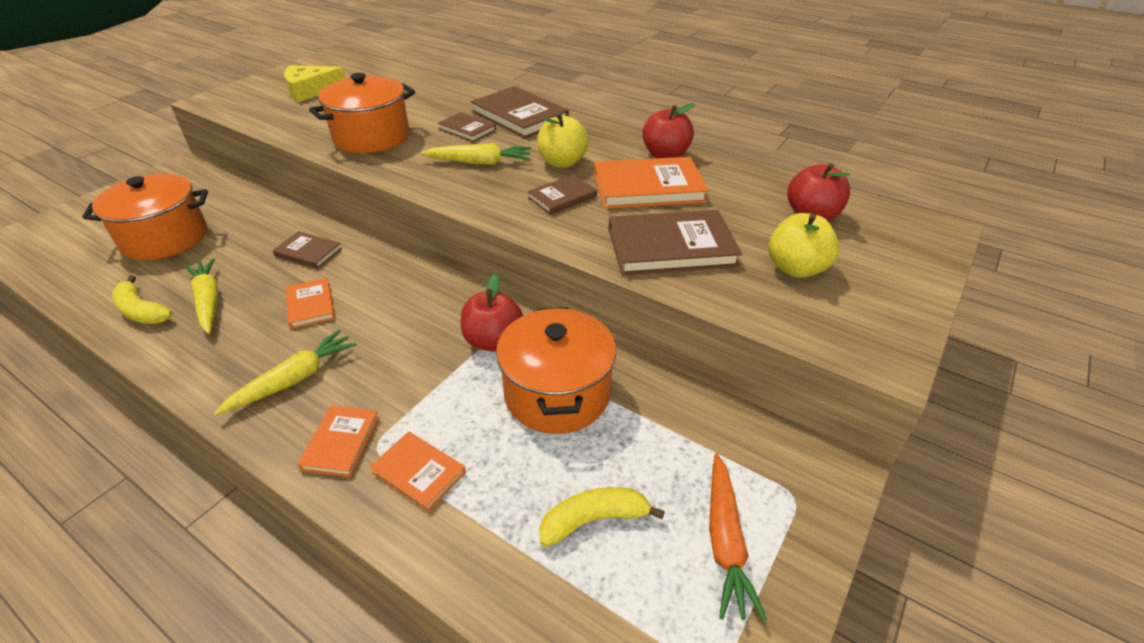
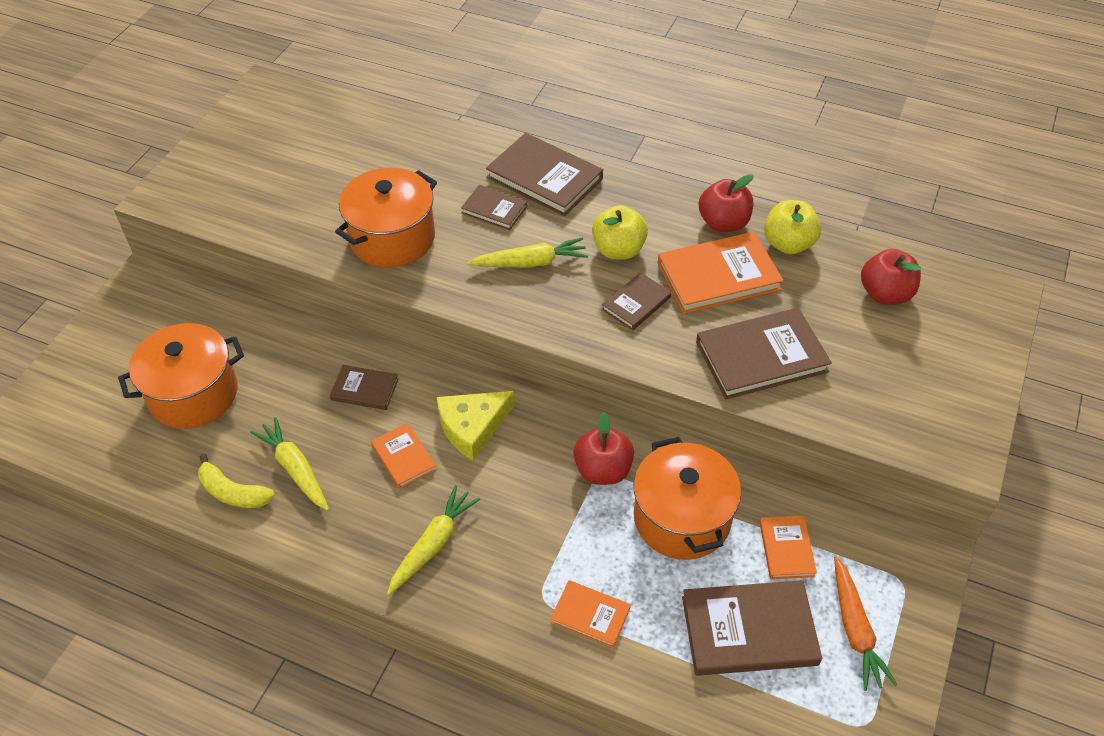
camera: 10 degrees left, 10 degrees up
yellow cheese [284,65,345,102] -> yellow cheese moved to [437,391,515,461]
orange book [297,405,379,477] -> orange book moved to [759,516,817,579]
yellow banana [539,487,665,547] -> brown book [682,580,822,676]
yellow apple [769,213,839,278] -> yellow apple moved to [764,200,821,254]

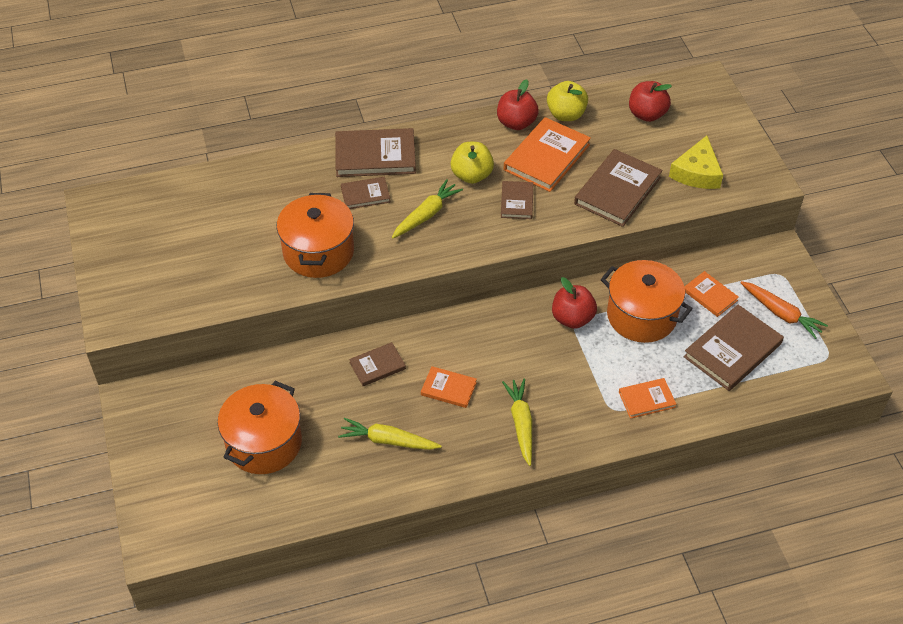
camera: 40 degrees left, 0 degrees up
yellow banana [198,454,275,508] -> none
yellow cheese [437,391,515,461] -> yellow cheese moved to [669,136,723,189]

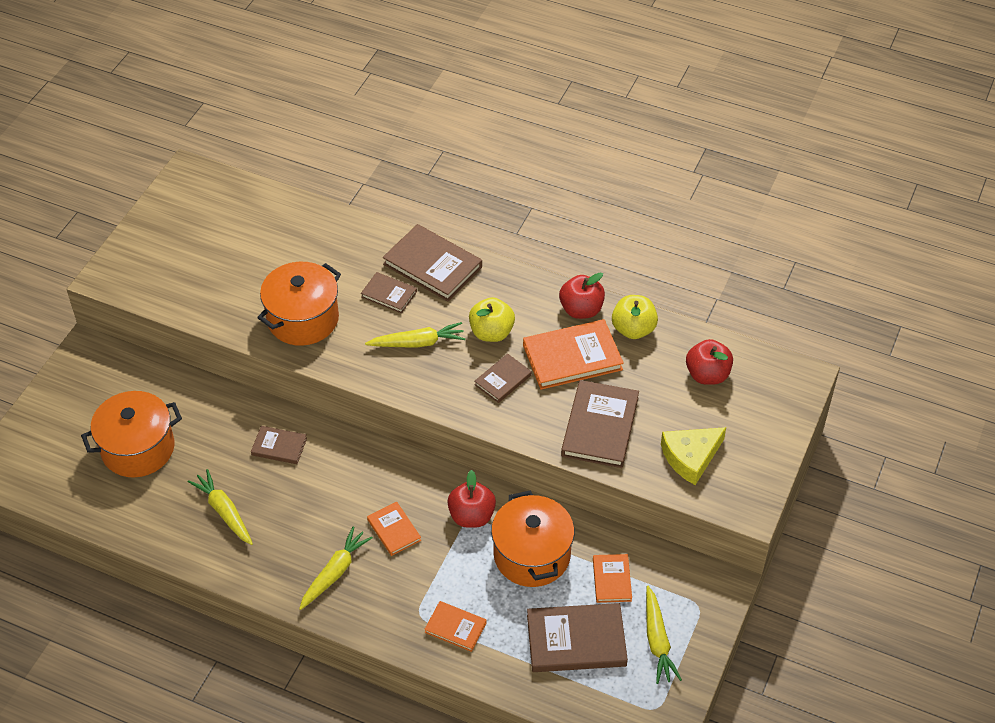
camera: 40 degrees right, 0 degrees up
orange book [421,366,477,408] -> orange book moved to [367,502,421,556]
brown book [574,149,662,227] -> brown book turned 60 degrees counterclockwise [561,380,639,468]
orange carrot [740,281,828,339] -> yellow carrot [646,586,682,684]

